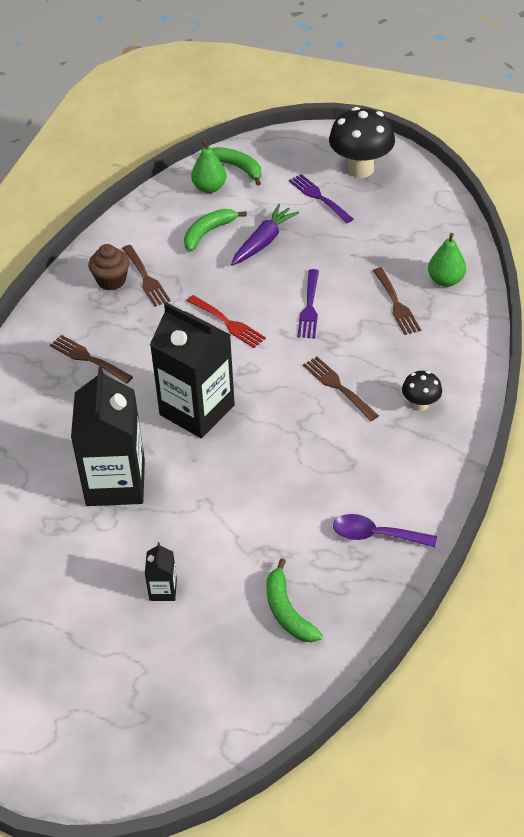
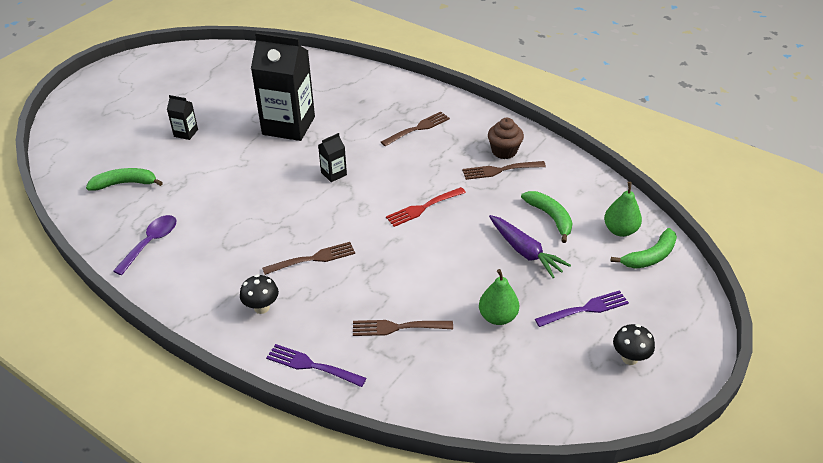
camera: 105 degrees right, 5 degrees down
black carton [150,302,235,438] -> black carton [318,133,347,182], size x0.43
purple fork [297,269,319,338] -> purple fork moved to [266,344,367,387]
black mushroom [329,107,395,178] -> black mushroom [613,324,655,365], size x0.51
green pear [428,233,466,287] -> green pear moved to [479,269,519,325]

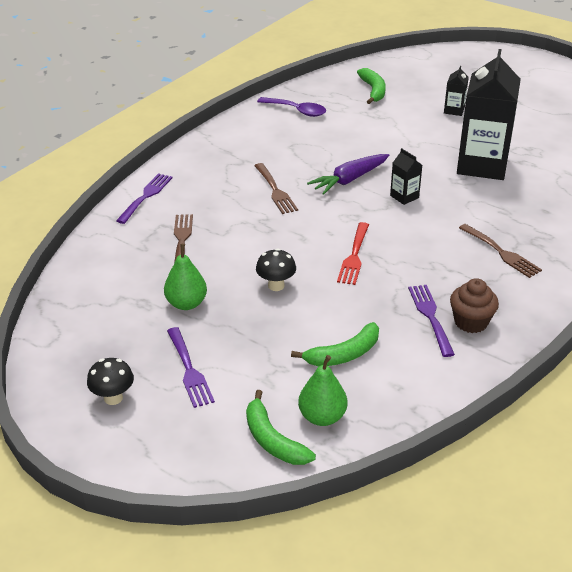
camera: 90 degrees right, 5 degrees down
black mushroom [240,275,279,314] -> black mushroom moved to [256,248,296,291]
red fork [386,187,466,227] -> red fork turned 135 degrees counterclockwise [337,222,369,285]
brown fork [462,161,546,180] -> purple fork [408,285,455,357]
purple carrot [489,215,571,278] -> purple carrot moved to [307,154,389,195]

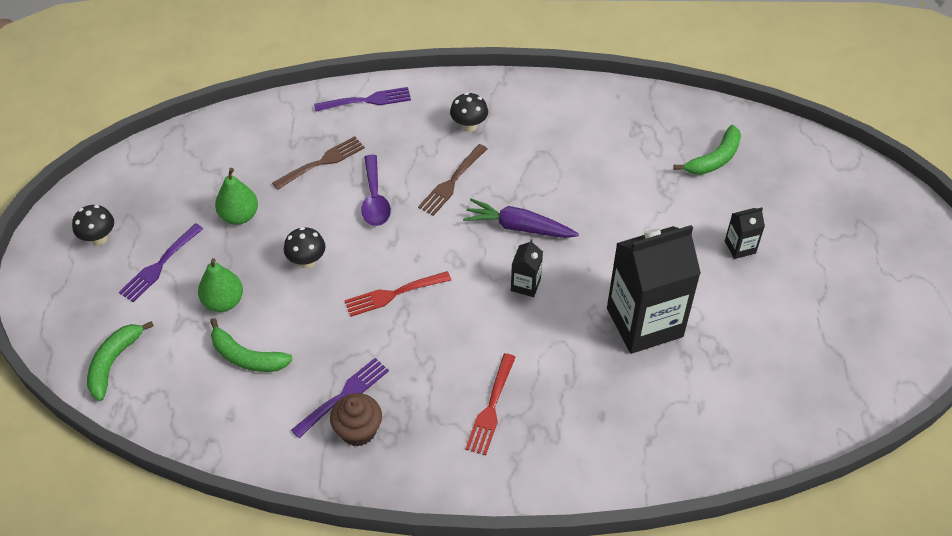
camera: 55 degrees right, 15 degrees up
purple spoon [257,97,326,117] -> purple spoon moved to [361,155,391,226]
green pear [298,355,347,426] -> green pear moved to [198,258,243,312]
brown fork [459,224,542,278] -> red fork [465,353,516,455]
none -> black mushroom [450,92,488,132]

